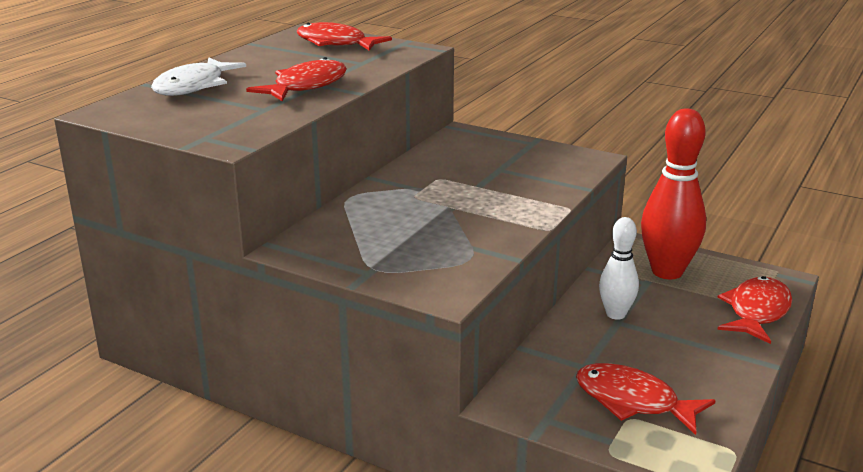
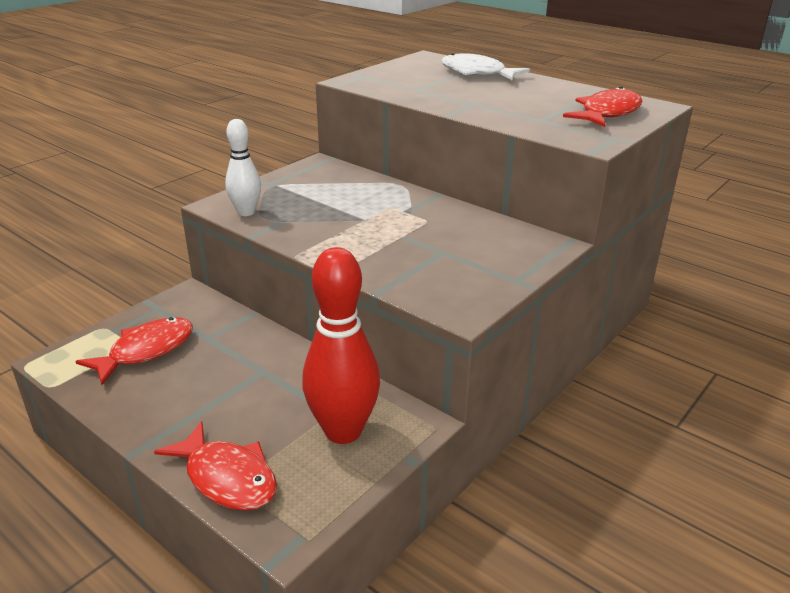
camera: 100 degrees right, 5 degrees up
red fish [246,57,347,102] -> none
white bowling pin [599,217,639,320] -> white bowling pin moved to [225,119,261,216]

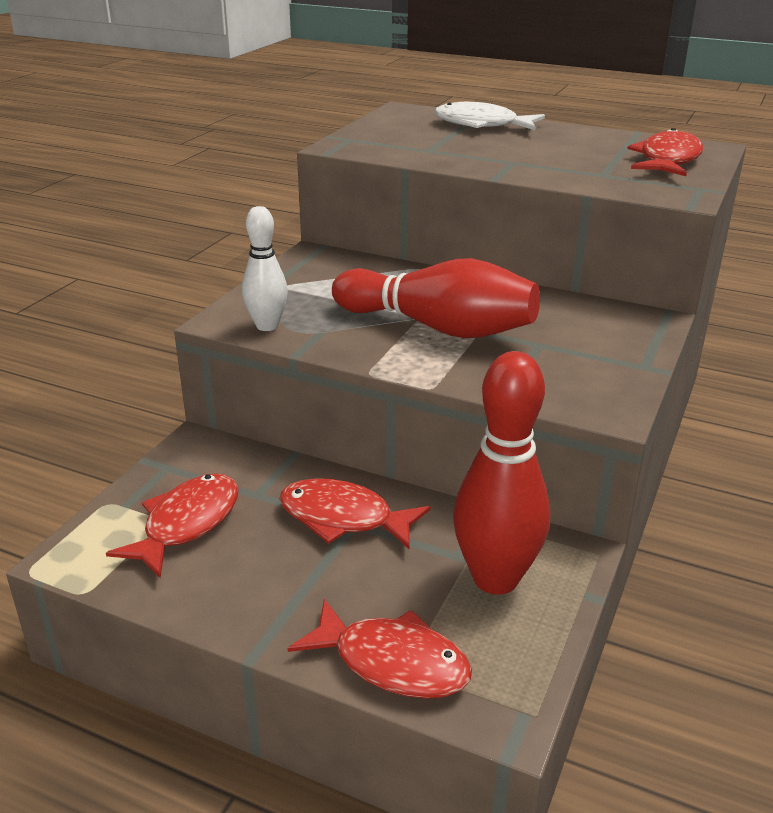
camera: 15 degrees left, 0 degrees up
none -> red fish [279,478,431,550]
none -> red bowling pin [332,258,540,338]

